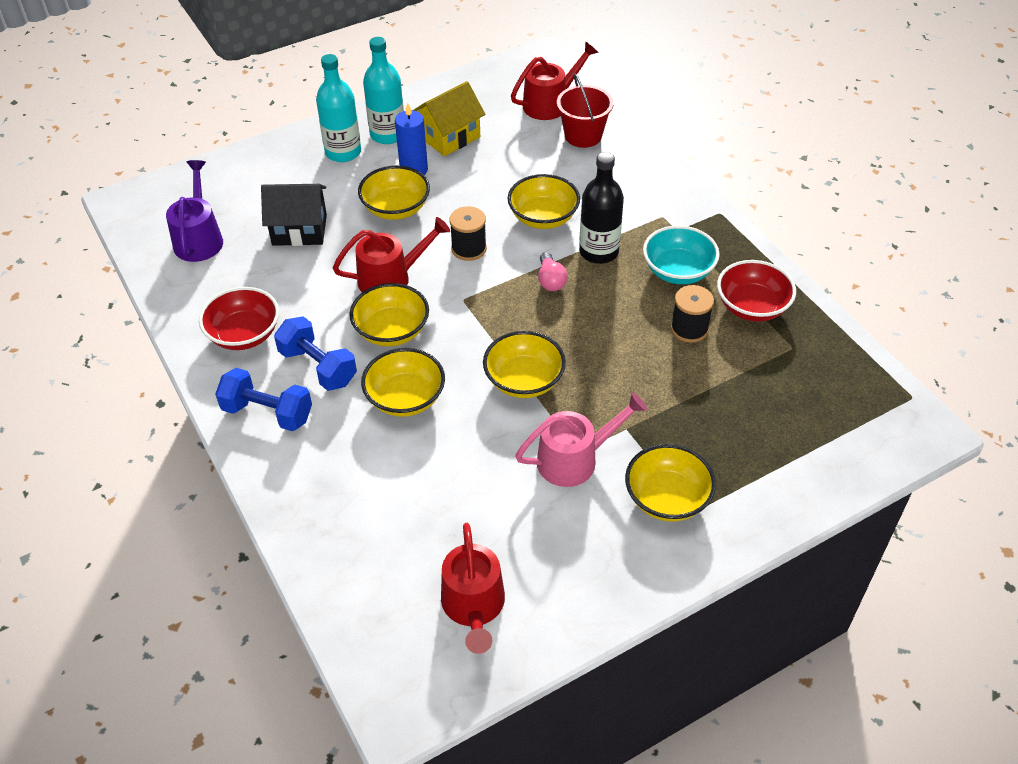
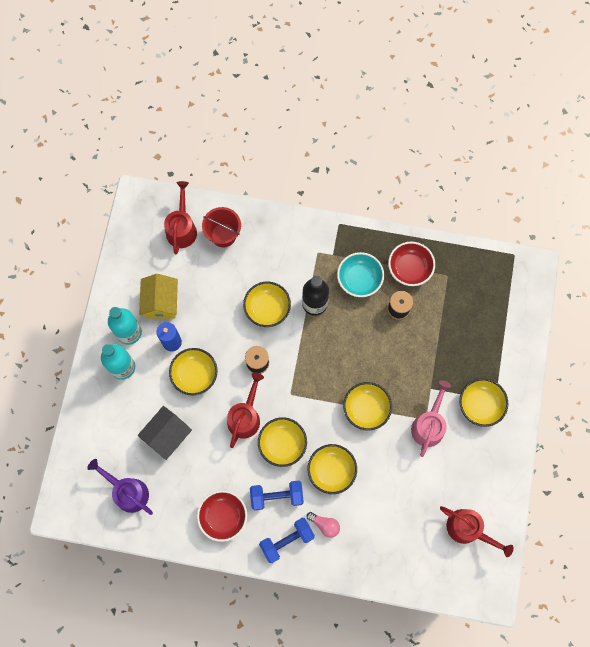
camera: 50 degrees left, 25 degrees up
pink light bulb [538,252,568,291] -> pink light bulb moved to [307,512,340,538]

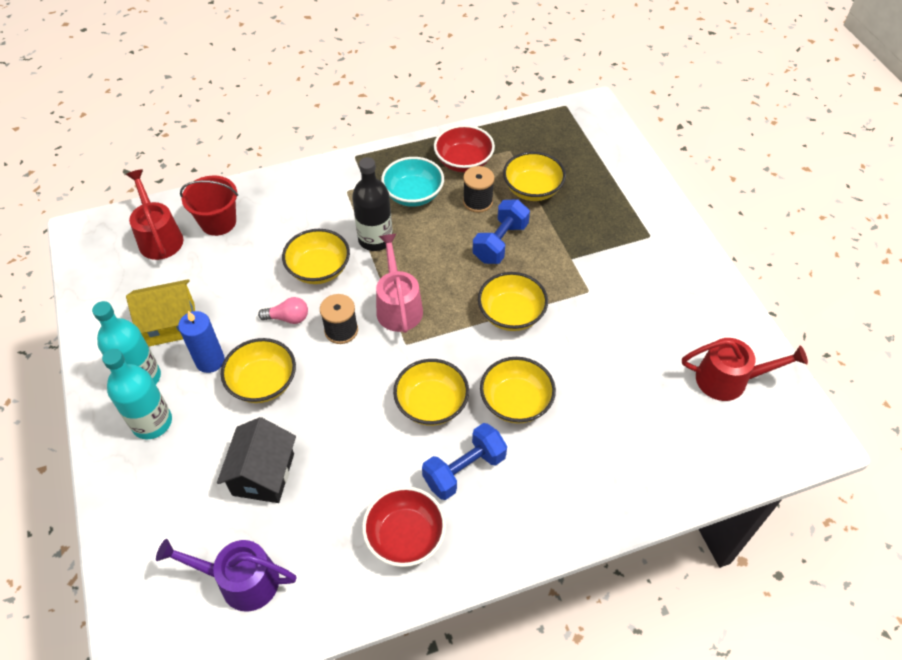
camera: 30 degrees left, 20 degrees down
yellow house [139,274,178,318] -> yellow house turned 75 degrees counterclockwise [126,279,195,346]
red watering can [227,372,264,448] -> none
blue dumbbell [259,518,315,563] -> blue dumbbell moved to [472,199,530,264]
pink light bulb [307,512,340,538] -> pink light bulb moved to [258,297,308,324]
pink watering can [411,381,451,457] -> pink watering can moved to [376,234,423,333]
yellow bowl [459,378,508,427] -> yellow bowl moved to [503,152,566,201]

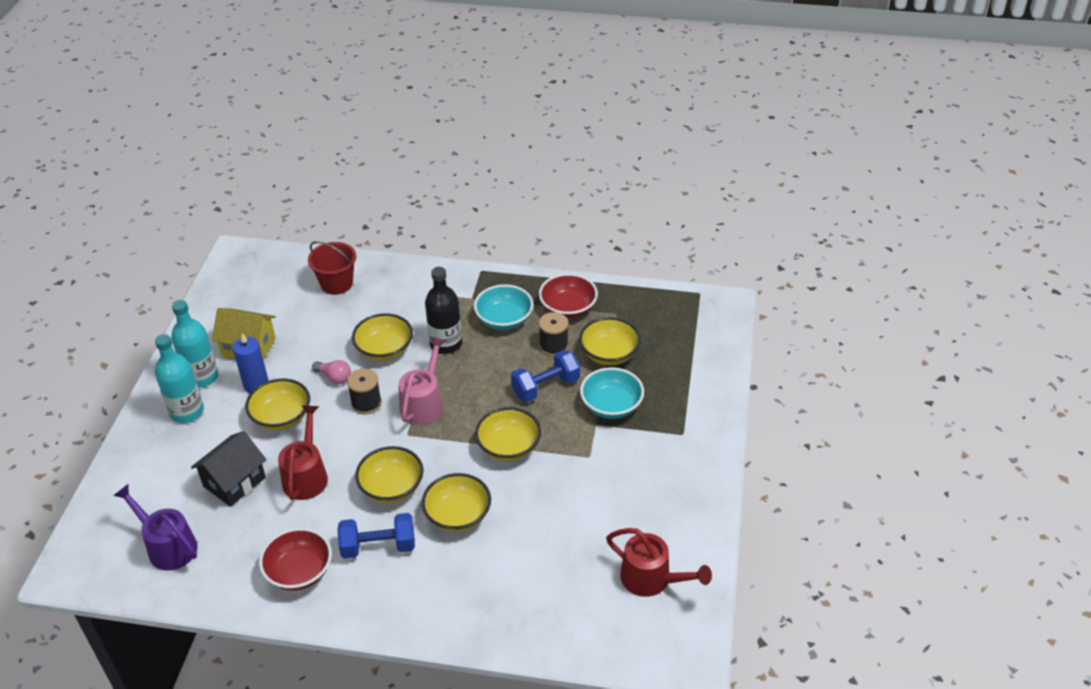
camera: 30 degrees right, 10 degrees down
red watering can [126,169,183,260] -> red watering can moved to [278,405,328,500]
none -> turquoise bowl [580,367,644,419]

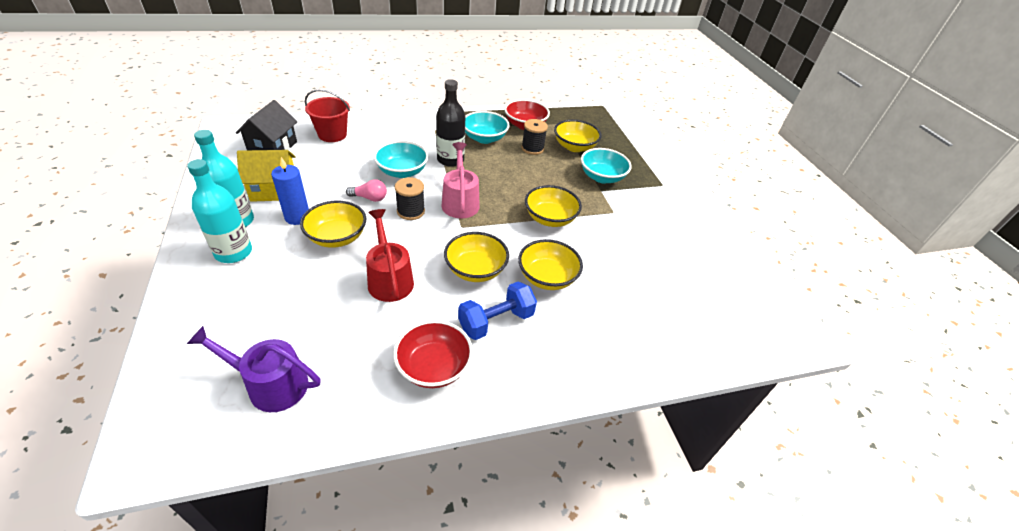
camera: 30 degrees left, 0 degrees up
black house [191,431,266,507] -> black house moved to [236,100,297,150]
yellow bowl [352,313,413,361] -> turquoise bowl [374,141,429,178]
blue dumbbell [511,350,580,402] -> none
red watering can [606,528,712,597] -> none

